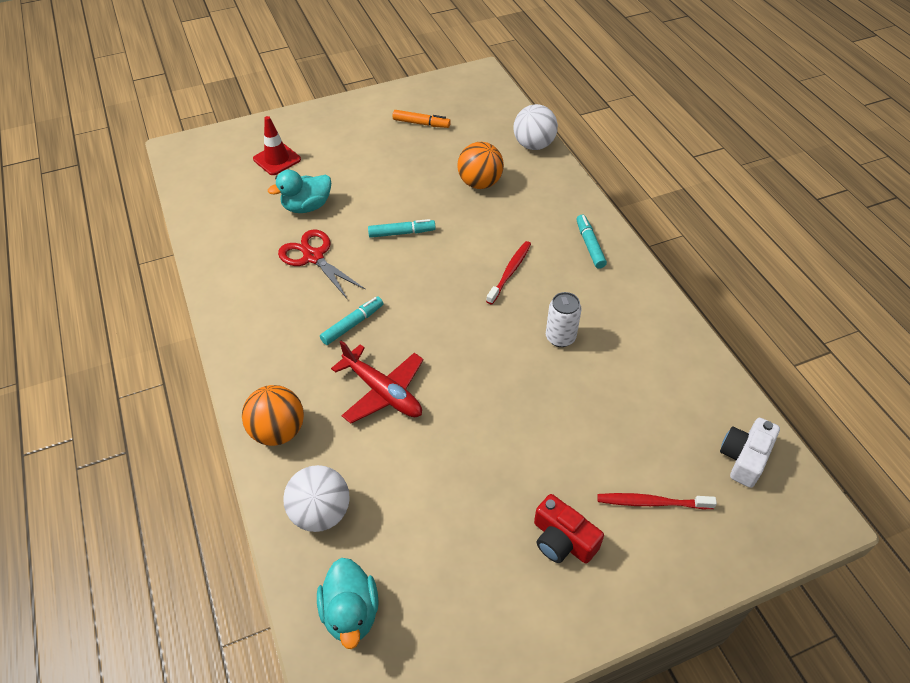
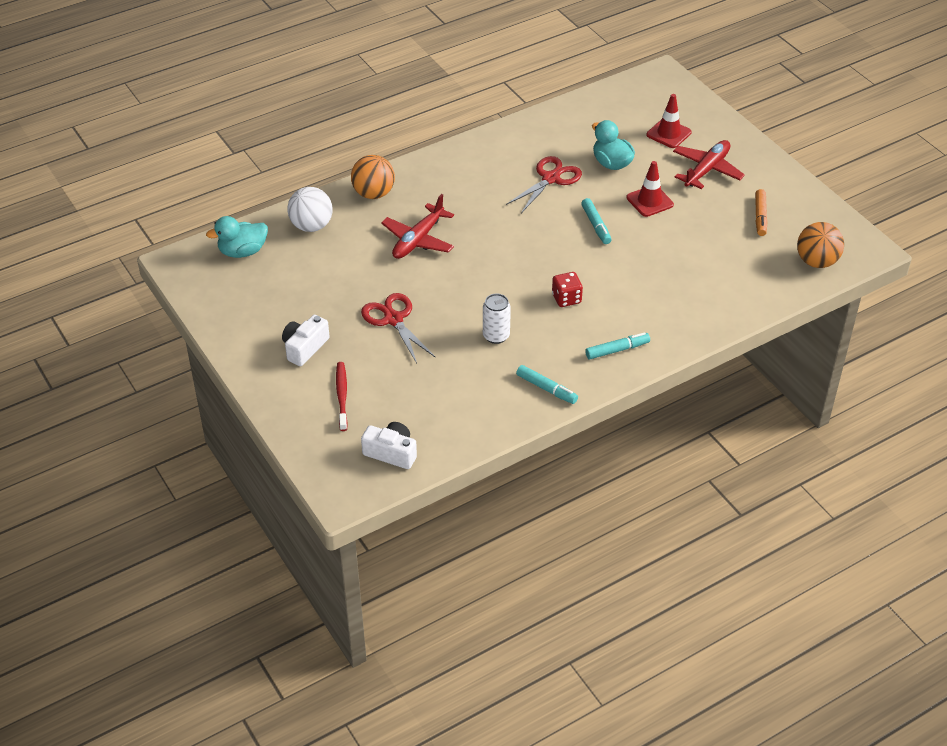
camera: 80 degrees right, 5 degrees down
turquoise marker [320,296,383,345] -> turquoise marker moved to [516,365,578,404]
orange ball [457,142,504,189] -> orange ball moved to [797,222,844,268]
red toothbrush [486,241,531,305] -> red dice [552,272,583,307]
white ball [514,104,558,150] -> none
red camera [534,494,604,564] -> white camera [282,315,330,366]
none -> red scissors [361,293,436,363]
none -> red traffic cone [626,161,674,217]
none -> red plane [673,140,745,189]

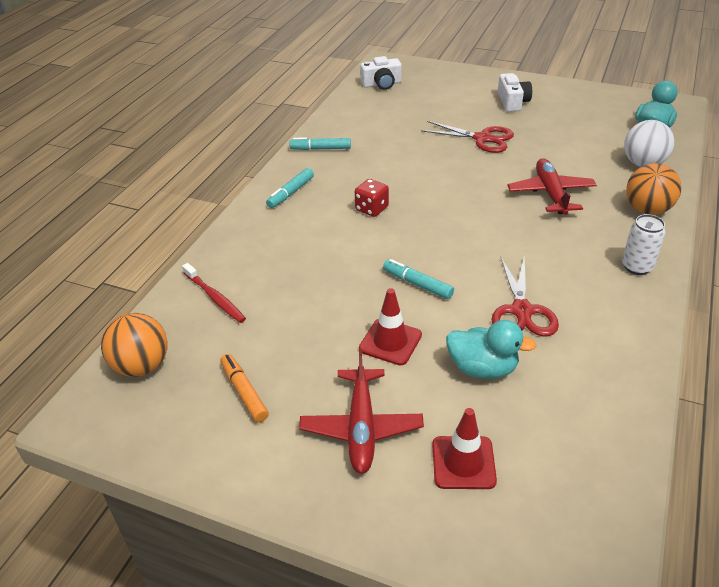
camera: 145 degrees right, 5 degrees down
red toothbrush [336,362,348,431] -> red toothbrush moved to [182,263,246,323]
white can [483,294,511,344] -> white can moved to [622,214,666,275]

